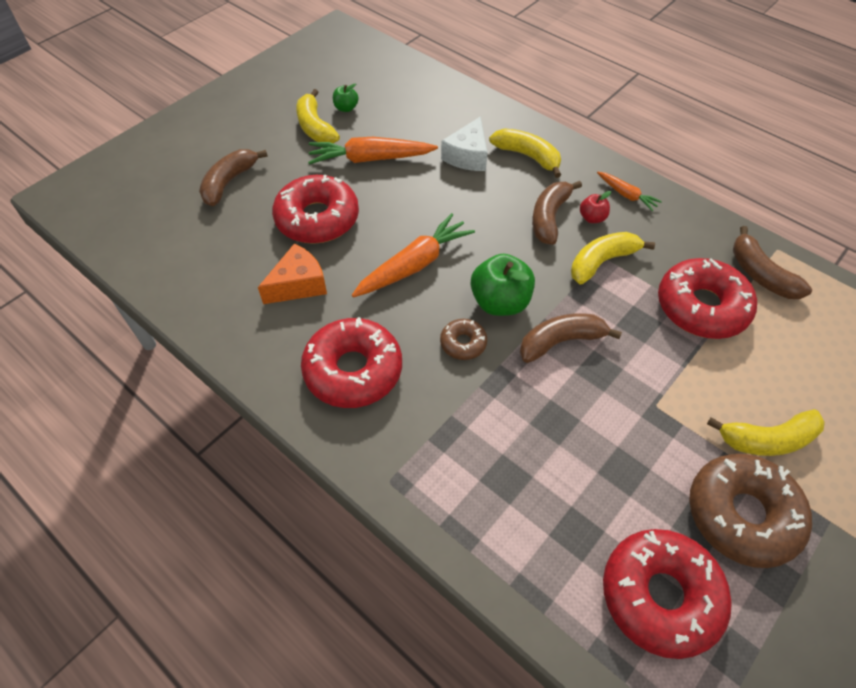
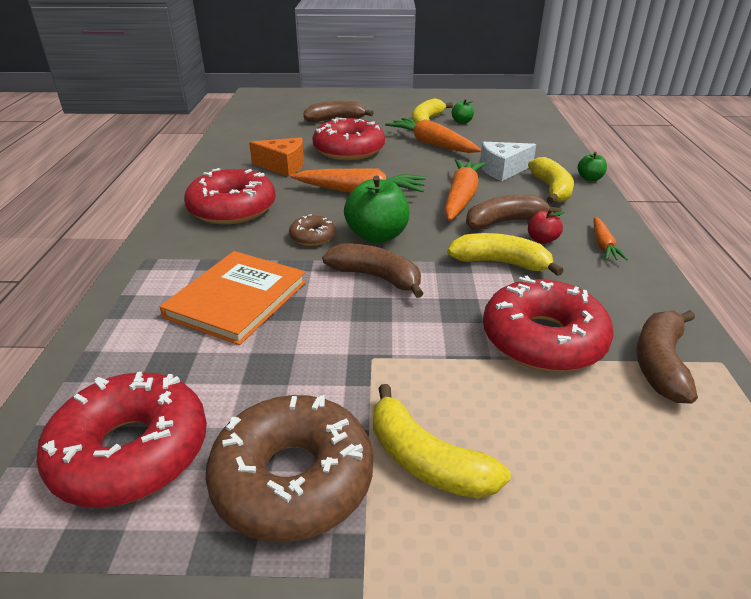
camera: 50 degrees right, 20 degrees down
none -> orange book [160,251,306,345]
none -> orange carrot [445,159,486,221]
none -> green apple [578,152,607,181]

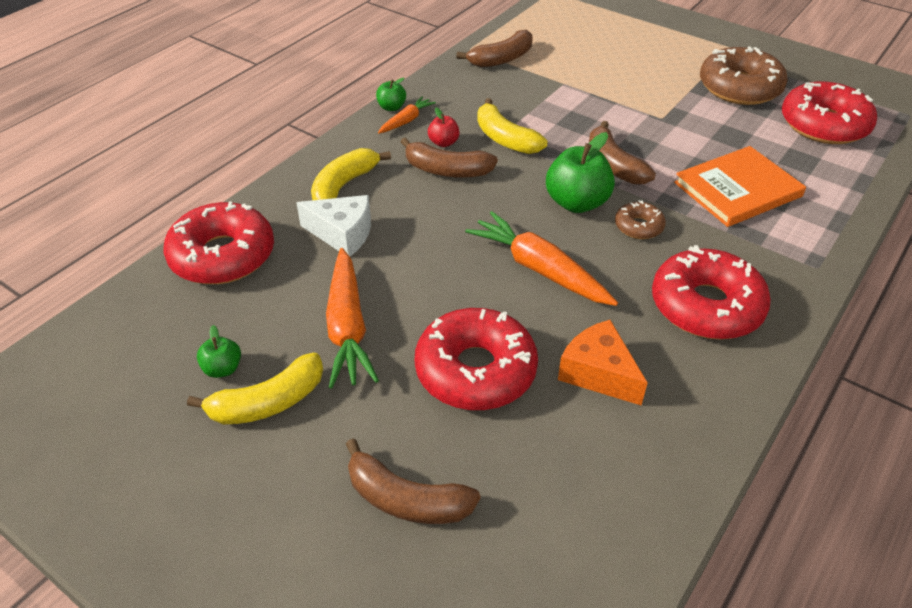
camera: 145 degrees left, 10 degrees up
yellow banana [373,384,511,499] -> none
orange carrot [445,159,486,221] -> none
red donut [483,276,614,372] -> red donut moved to [163,201,274,284]
green apple [578,152,607,181] -> green apple moved to [376,78,406,111]

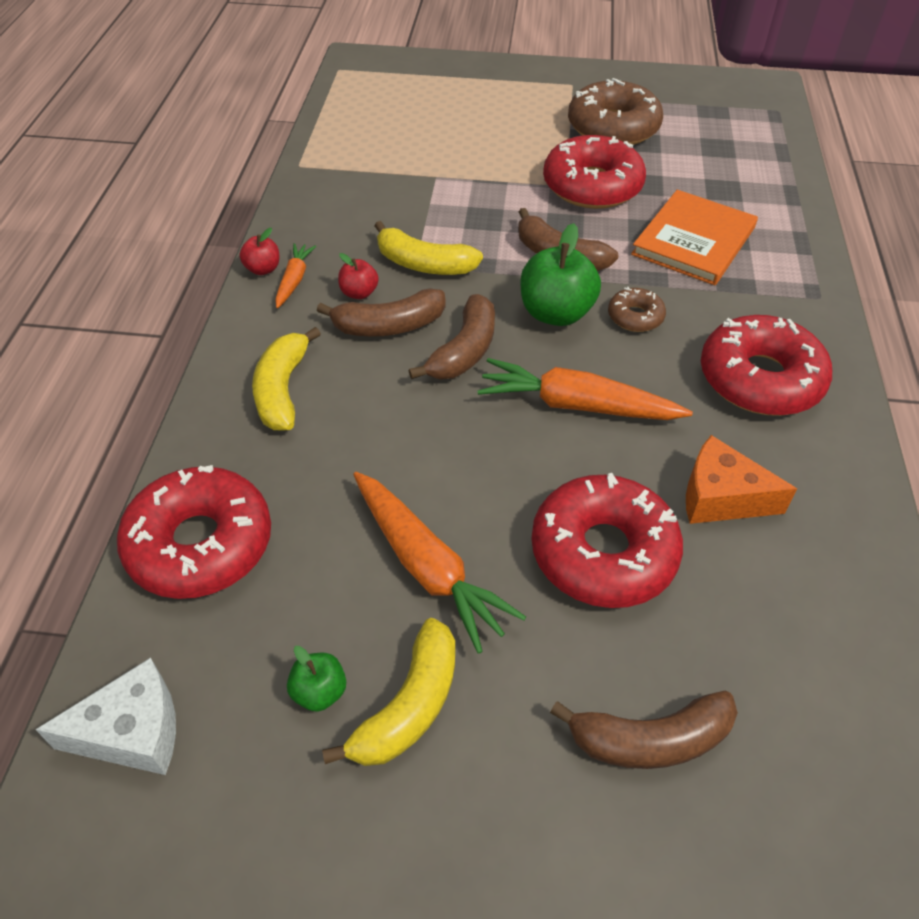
camera: 30 degrees left, 5 degrees up
white cheese [296,195,371,257] -> white cheese moved to [35,658,176,775]
green apple [376,78,406,111] -> red apple [239,228,279,275]
brown banana [456,30,533,67] -> brown banana moved to [408,294,495,379]
red donut [782,81,877,144] -> red donut moved to [543,135,646,209]

